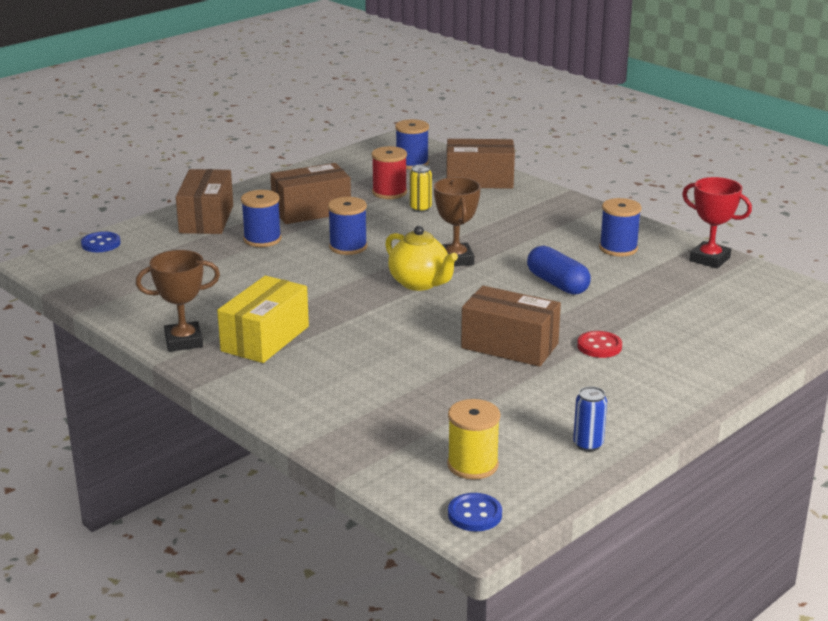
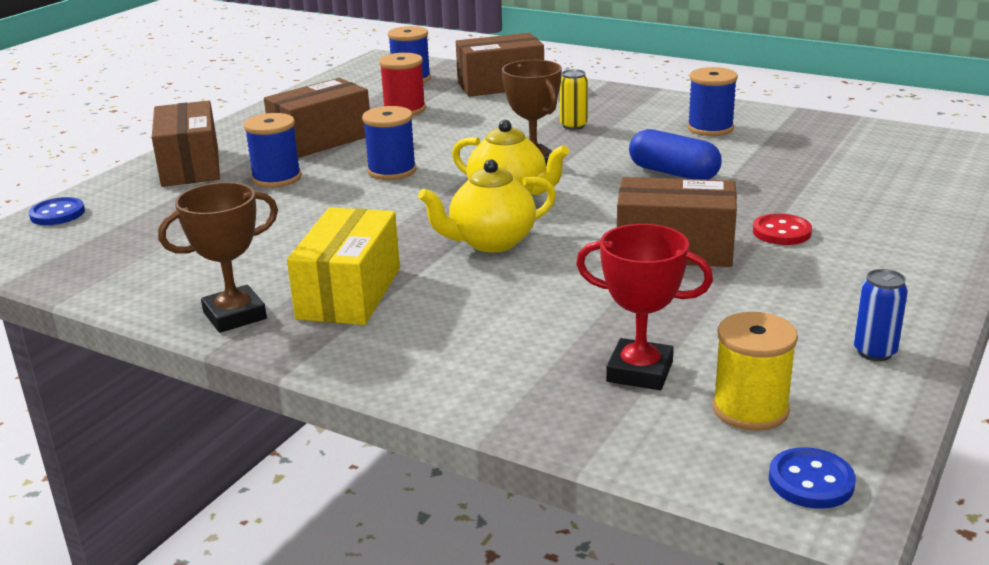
camera: 15 degrees left, 0 degrees up
yellow can [410,165,432,212] -> yellow can moved to [560,69,588,130]
red trophy [682,177,752,268] -> red trophy moved to [576,224,713,390]
none -> yellow teapot [418,159,556,252]

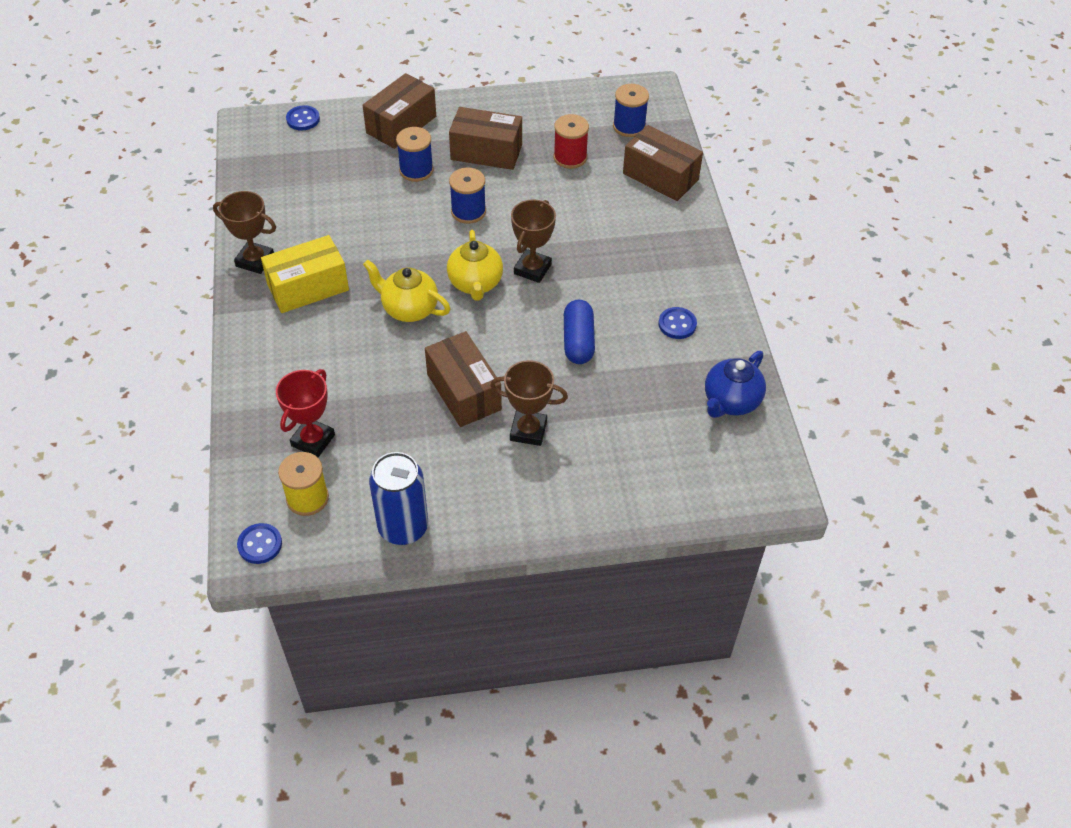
camera: 50 degrees right, 25 degrees up
yellow can [560,69,588,130] -> none
red trophy [576,224,713,390] -> red trophy turned 45 degrees clockwise [276,369,335,458]
blue spool [687,67,738,136] -> blue button [658,307,697,339]
red button [753,213,812,245] -> brown trophy [490,360,568,446]
blue can [854,269,908,361] -> blue can [369,452,428,545], size x1.94
none -> blue teapot [705,351,766,418]

